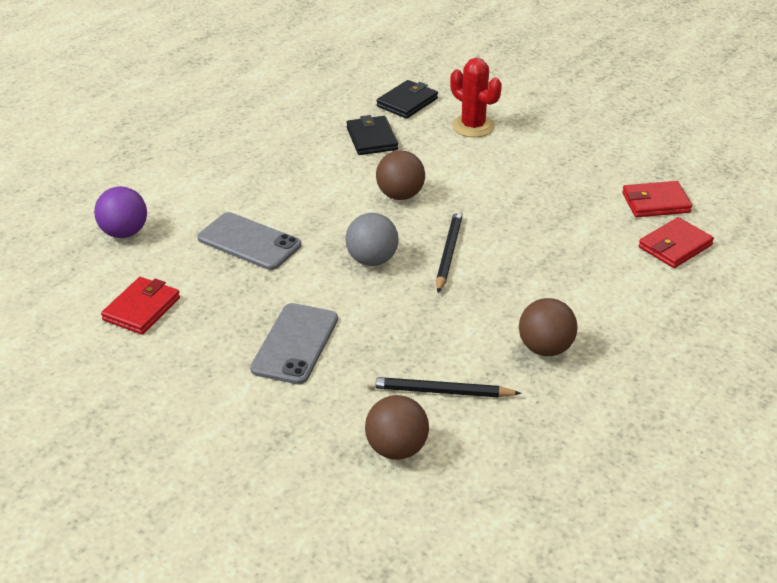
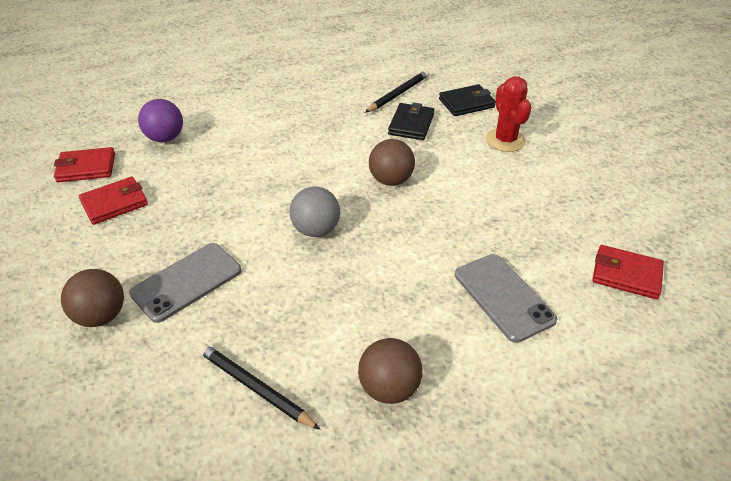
camera: 30 degrees right, 5 degrees up
grey phone [198,212,301,270] -> grey phone moved to [455,254,557,343]
brown ball [365,395,429,460] -> brown ball moved to [61,269,124,327]
black pencil [436,210,463,293] -> black pencil moved to [365,70,429,113]
red wallet [639,217,714,268] -> red wallet moved to [54,147,115,182]

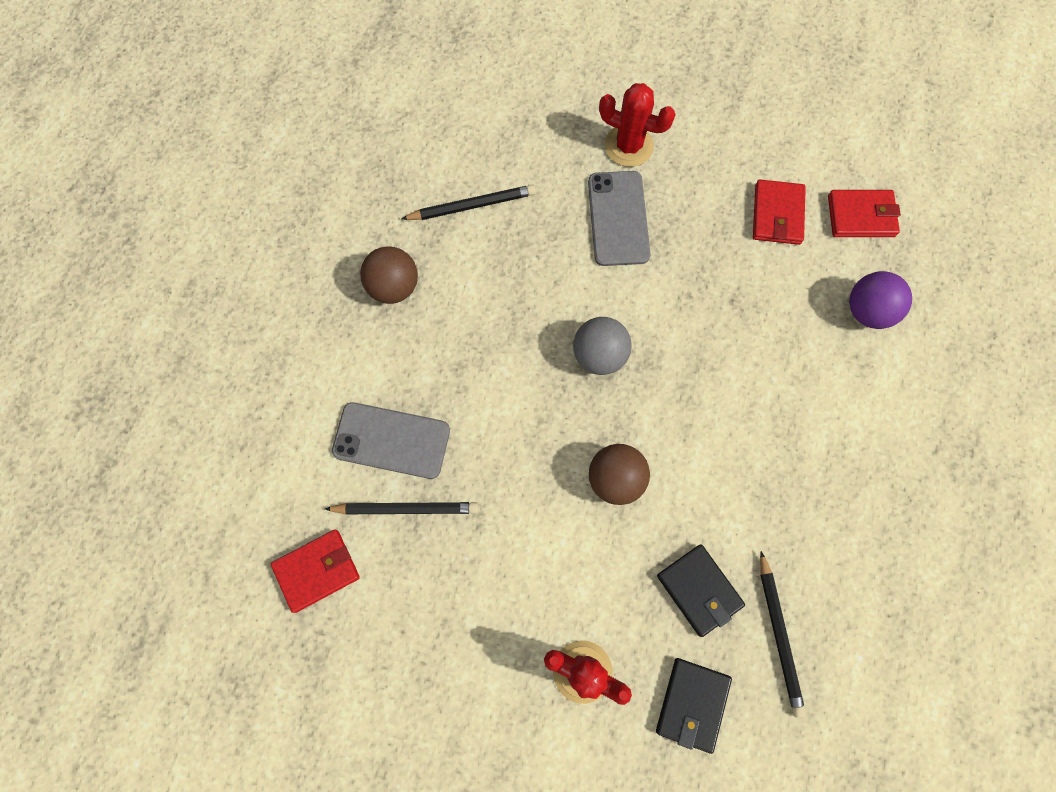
camera: 130 degrees right, 30 degrees up
red wallet [54,147,115,182] -> red wallet turned 60 degrees clockwise [828,190,901,237]
brown ball [61,269,124,327] -> red cactus [599,83,676,167]
none -> black pencil [325,502,479,514]

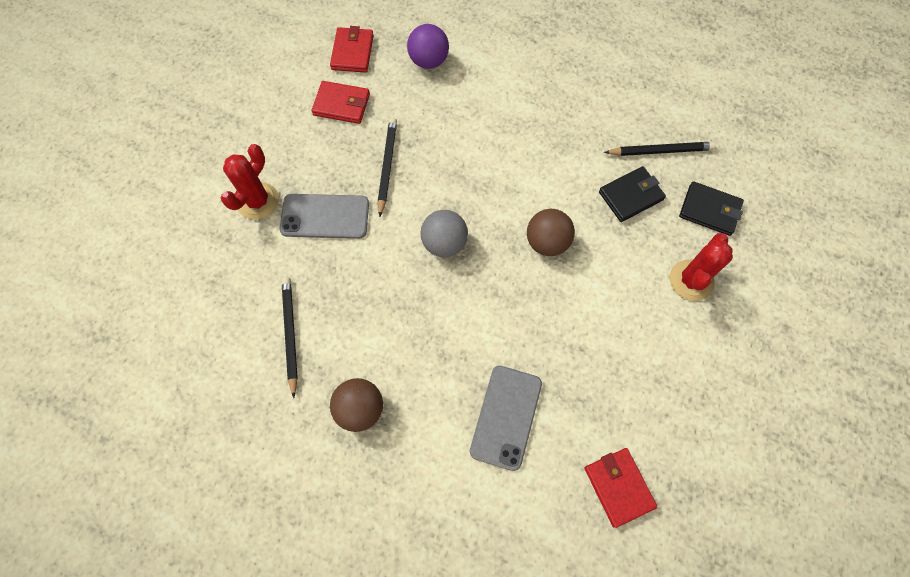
camera: 85 degrees left, 5 degrees down
black pencil [325,502,479,514] -> black pencil moved to [378,117,397,217]

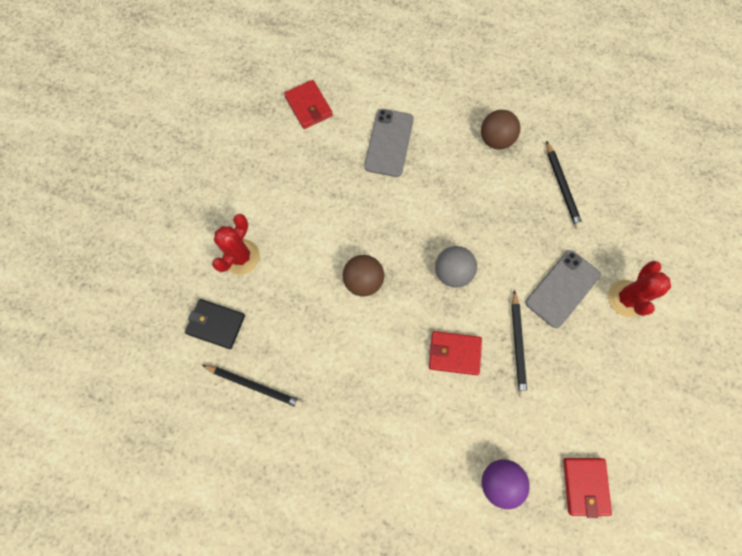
camera: 175 degrees right, 5 degrees up
grey phone [279,194,369,239] -> grey phone turned 45 degrees counterclockwise [526,250,601,328]
red wallet [312,81,370,124] -> red wallet moved to [429,331,482,375]
black wallet [599,166,666,222] -> none
black pencil [604,142,716,156] -> black pencil turned 150 degrees counterclockwise [202,365,303,409]

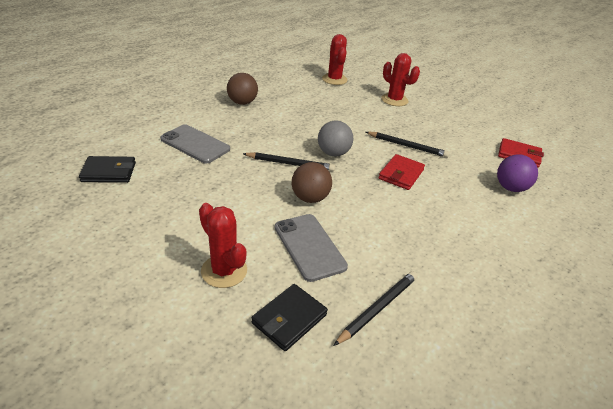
camera: 70 degrees left, 35 degrees down
red wallet [284,80,333,129] -> black wallet [79,156,136,183]
grey phone [526,250,601,328] -> grey phone moved to [275,214,348,282]
black pencil [546,141,583,229] -> black pencil moved to [243,152,335,171]
none -> red cactus [322,34,347,85]

